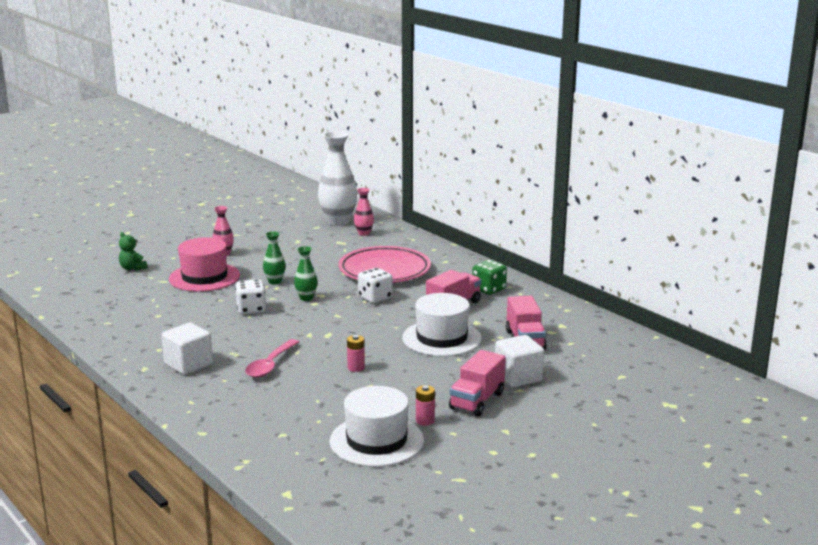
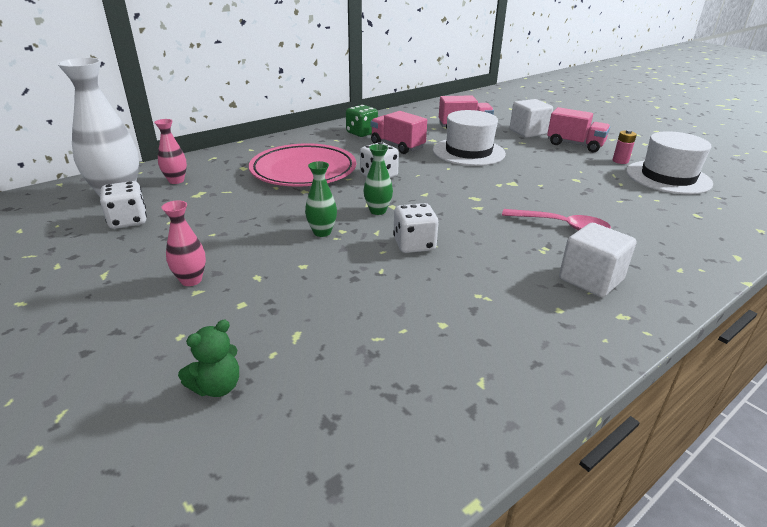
camera: 90 degrees left, 10 degrees up
pink hat [169,237,240,292] -> none
pink battery [347,335,365,372] -> none
none -> white dice [100,181,147,229]

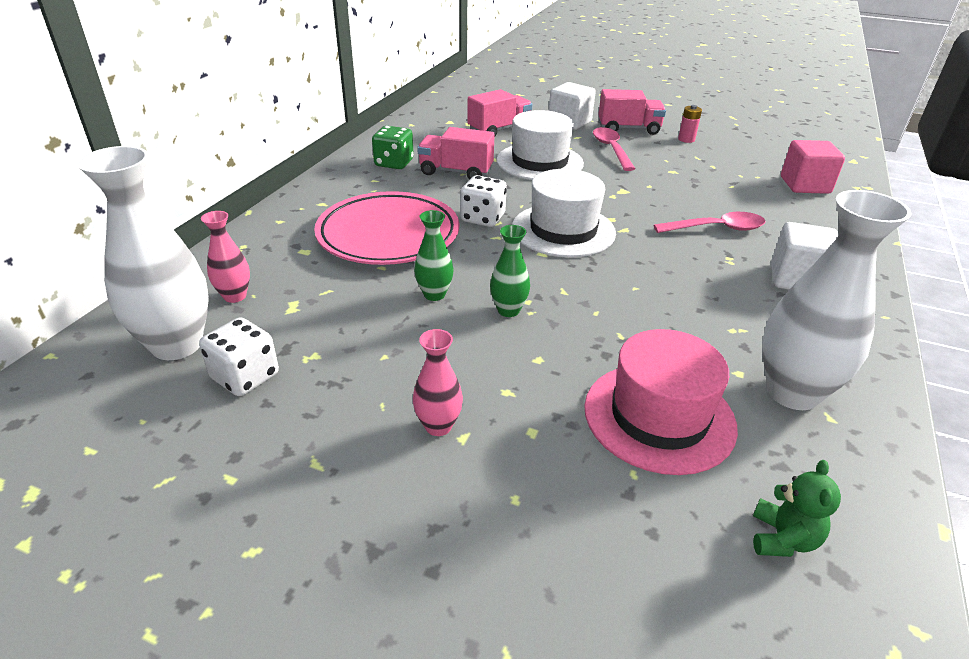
camera: 30 degrees left, 5 degrees up
green teddy bear [178,320,239,397] -> green teddy bear moved to [753,460,841,557]
green vase [364,144,393,215] -> green vase moved to [414,210,453,301]
white dice [393,203,439,253] -> none
white hat [626,131,713,194] -> white hat moved to [512,169,616,258]
none -> pink hat [584,329,738,475]
none -> pink spoon [593,127,635,171]
none -> white vase [763,190,912,410]
none -> pink cube [781,140,845,194]

